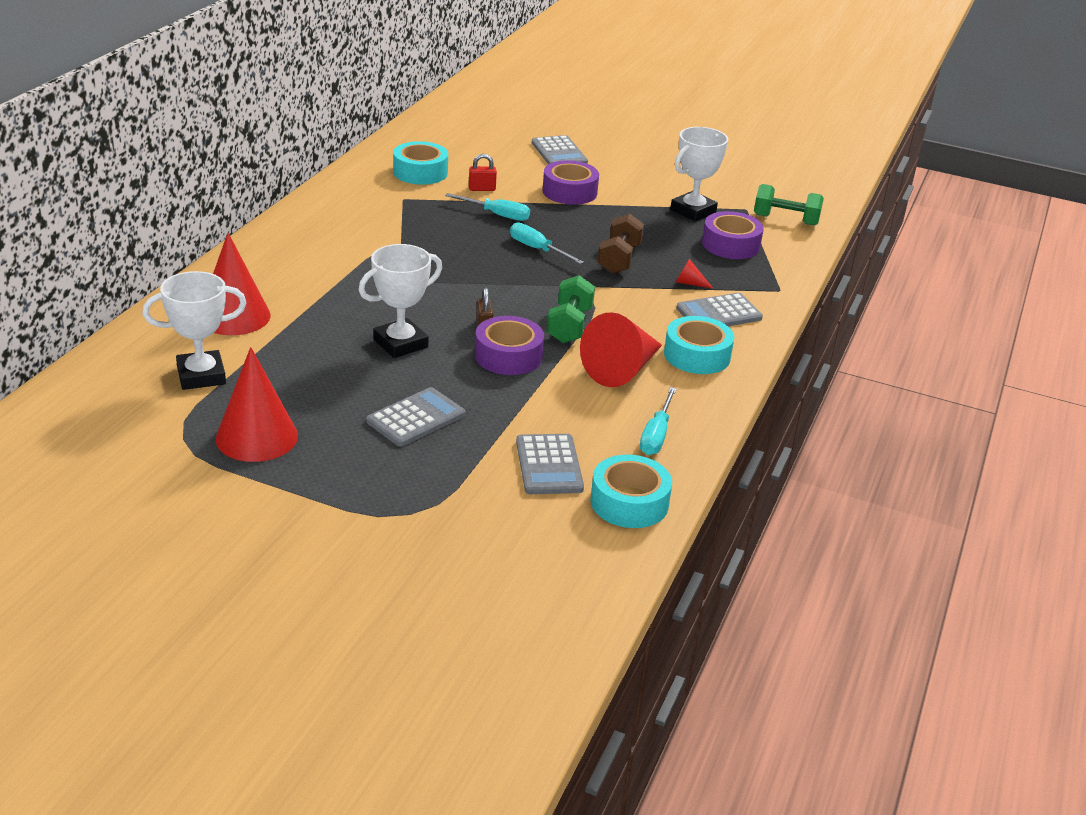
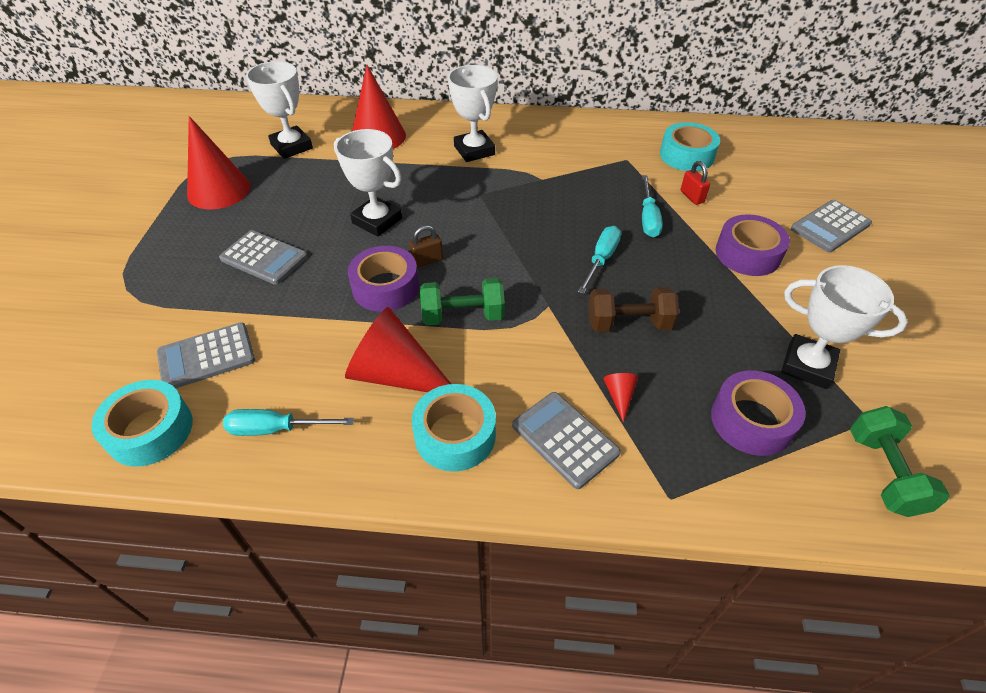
camera: 75 degrees right, 15 degrees up
none -> white trophy [448,65,497,162]

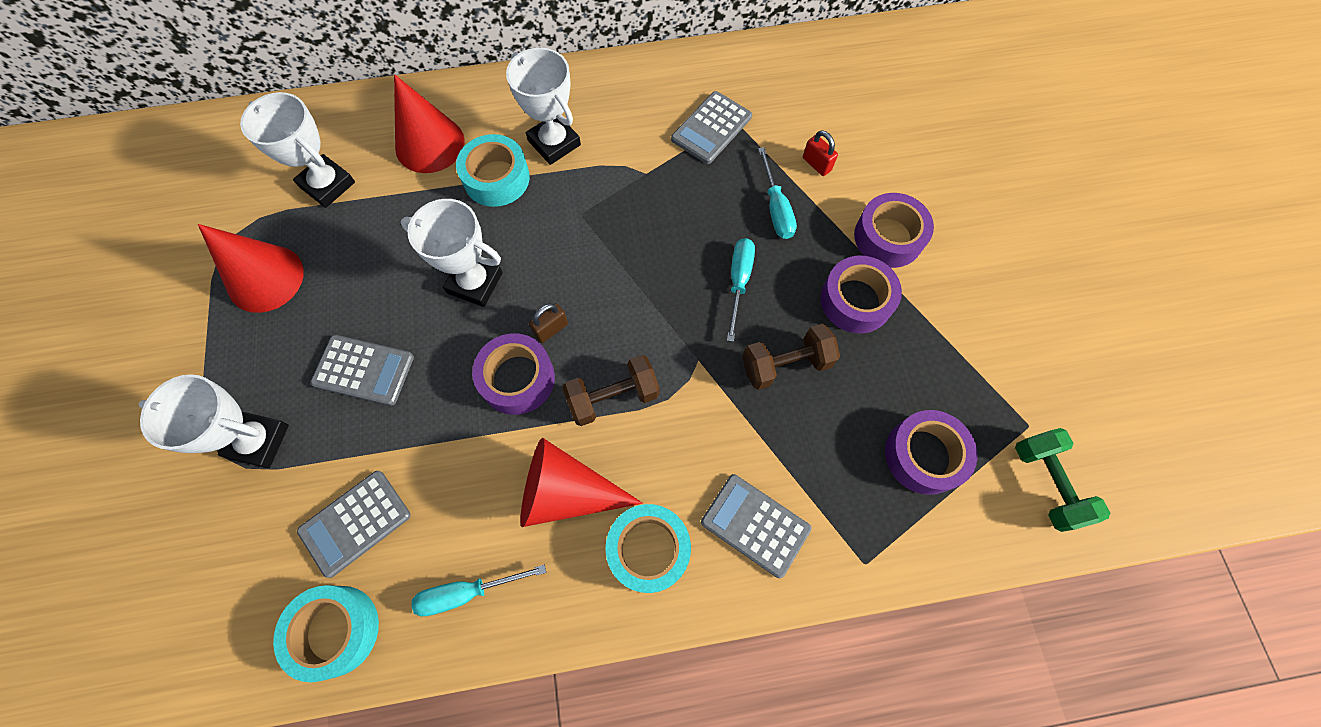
camera: 15 degrees left, 20 degrees up
green dumbbell [420,278,505,325] -> brown dumbbell [563,355,659,426]
red cone [603,373,638,423] -> none
turquoise tape [660,122,720,171] -> turquoise tape moved to [456,134,530,207]
white trophy [781,265,908,389] -> white trophy moved to [139,374,289,468]
grey calculator [791,200,872,252] -> grey calculator moved to [671,91,752,164]
none -> purple tape [821,256,902,333]

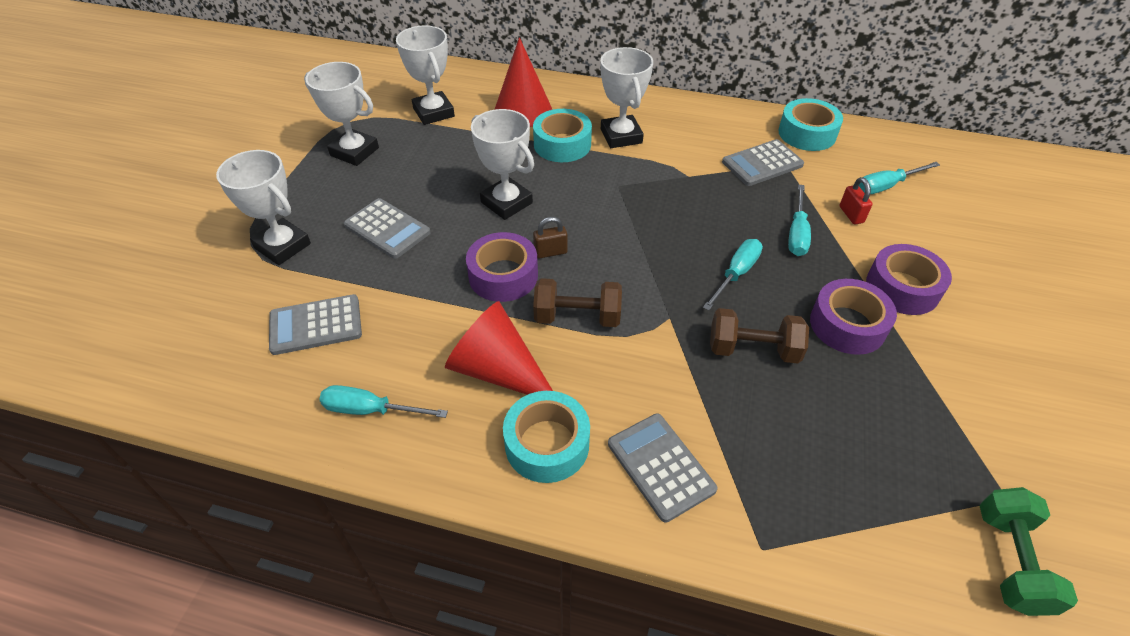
camera: 25 degrees right, 20 degrees down
red cone [198,224,304,313] -> white trophy [304,62,379,166]
turquoise tape [273,585,379,682] -> turquoise tape moved to [778,98,843,151]
purple tape [885,410,978,495] -> none
none -> turquoise screwdriver [859,162,940,194]

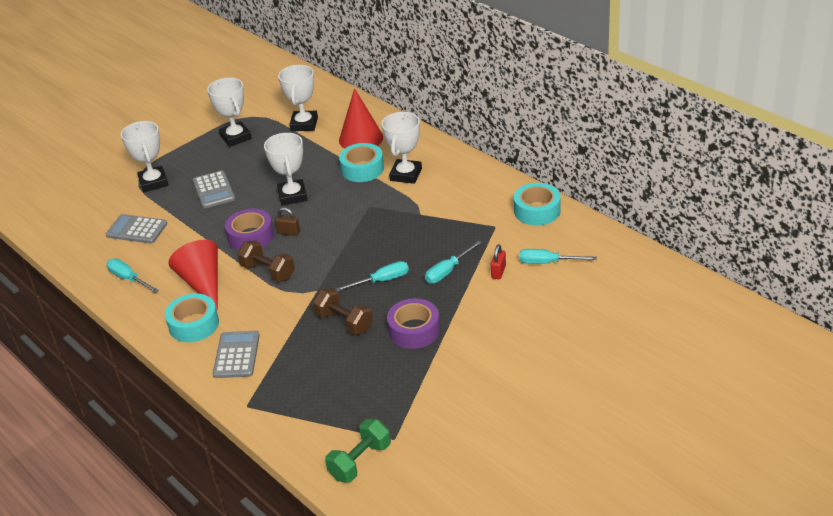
camera: 35 degrees right, 10 degrees down
grey calculator [722,139,804,186] -> none
purple tape [866,244,952,315] -> none

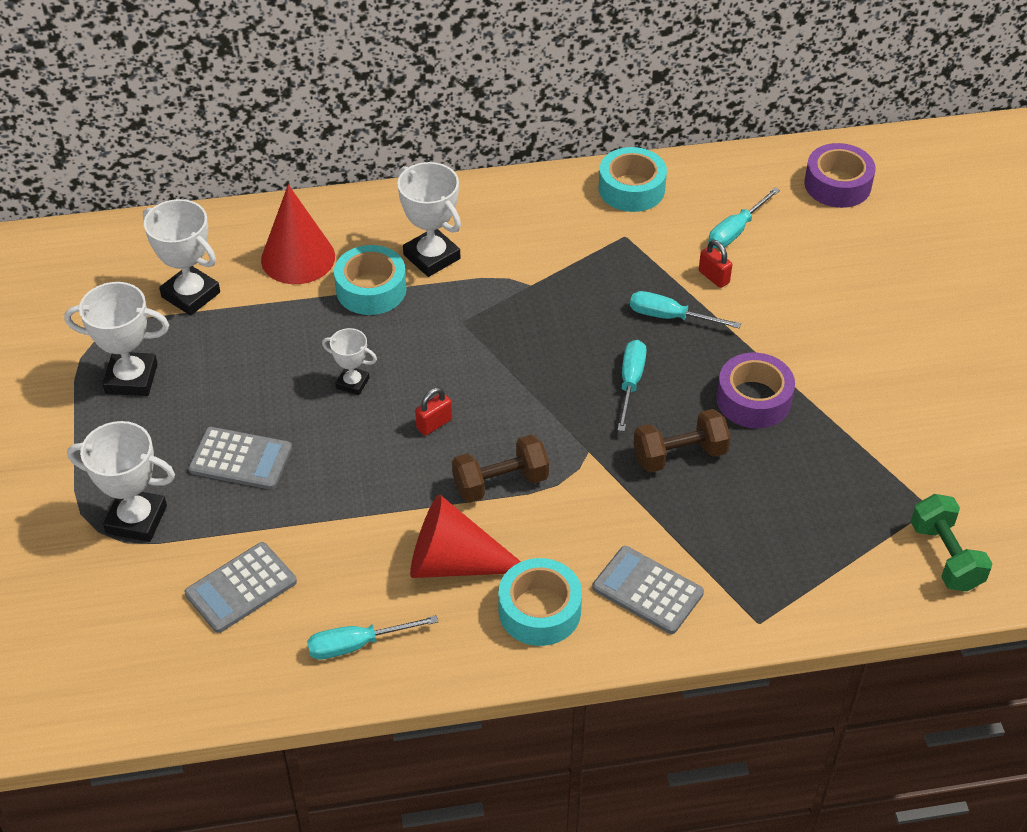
camera: 60 degrees left, 10 degrees up
purple tape [225,209,274,251] -> purple tape moved to [804,143,876,208]
white trophy [264,133,307,206] -> white trophy [322,328,377,395], size x0.58
brown padlock [275,207,300,236] -> red padlock [415,387,452,436]
turquoise screwdriver [425,241,482,283] -> turquoise screwdriver turned 120 degrees clockwise [630,291,741,328]

